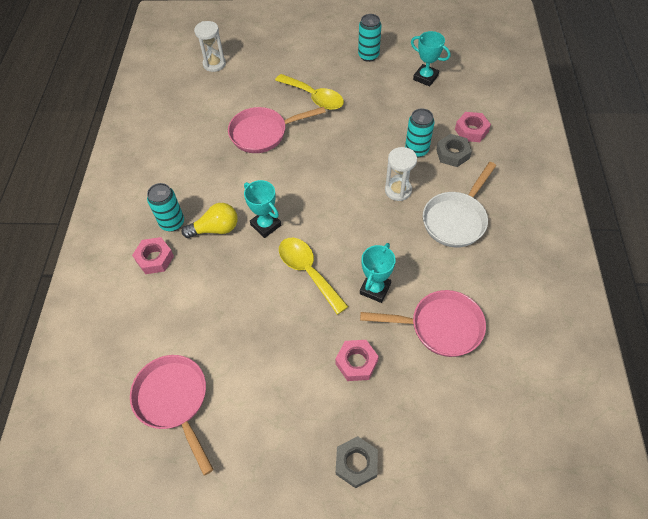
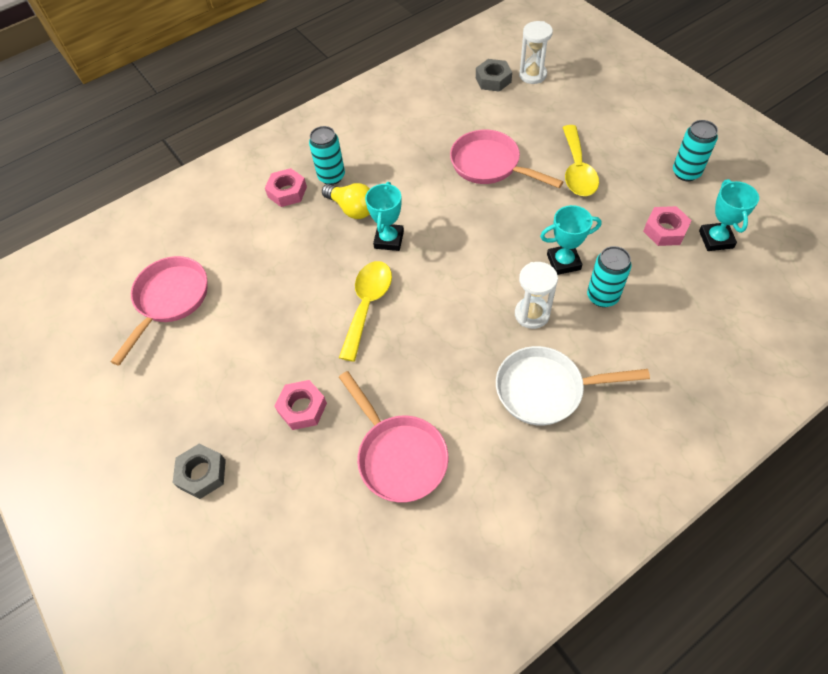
camera: 55 degrees right, 0 degrees up
turquoise trophy [360,243,396,303] -> turquoise trophy moved to [540,205,602,275]
grey nut [436,134,472,167] -> grey nut moved to [476,59,512,92]
pink nut [455,112,491,142] -> pink nut moved to [643,206,692,246]

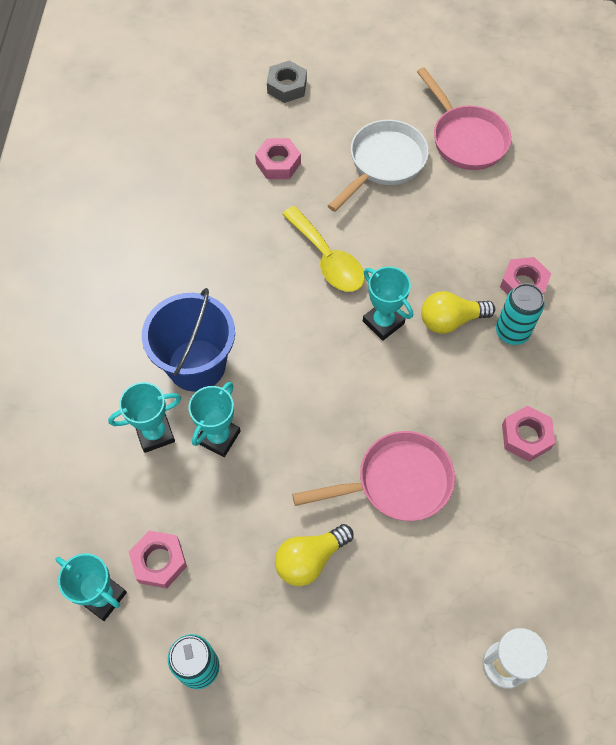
camera: 125 degrees right, 5 degrees up
pink pan [339,371,448,502] -> none
grey nut [476,59,512,92] -> none
white pan [496,346,650,426] -> white pan moved to [328,120,429,212]
white hourglass [515,262,558,329] -> blue bucket [142,288,235,392]
yellow spoon [562,125,599,196] -> yellow light bulb [275,524,353,586]
turquoise can [587,246,632,307] -> turquoise trophy [108,382,181,453]
none -> pink nut [502,406,555,462]

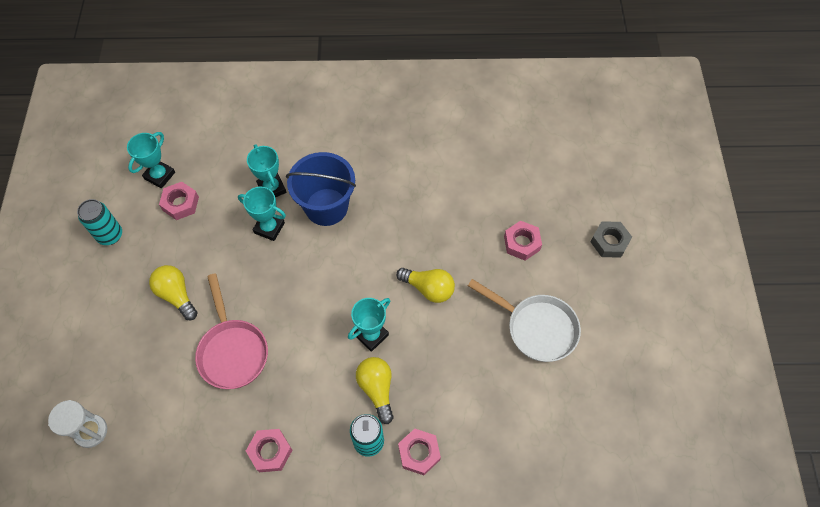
camera: 85 degrees right, 0 degrees up
yellow spoon [282,206,365,292] -> yellow light bulb [396,268,455,303]
pink pan [417,67,511,170] -> none

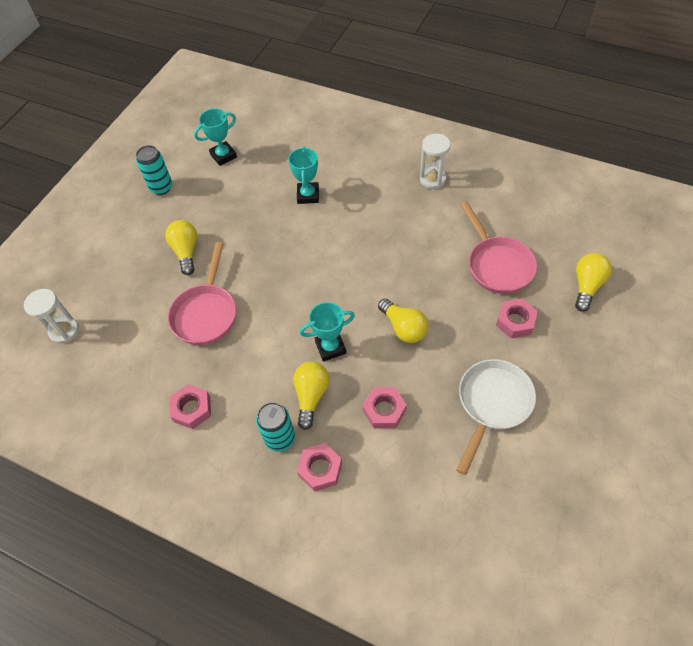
camera: 30 degrees right, 5 degrees down
pink nut [159,182,199,220] -> pink nut moved to [362,387,407,428]
turquoise trophy [238,186,286,241] -> none
blue bucket [286,152,356,226] -> none
white pan [468,279,581,362] -> white pan turned 120 degrees counterclockwise [456,359,536,475]
grey nut [591,221,632,258] -> none
none -> white hourglass [420,134,450,189]
none -> pink pan [460,201,537,294]
none -> yellow light bulb [575,253,612,312]

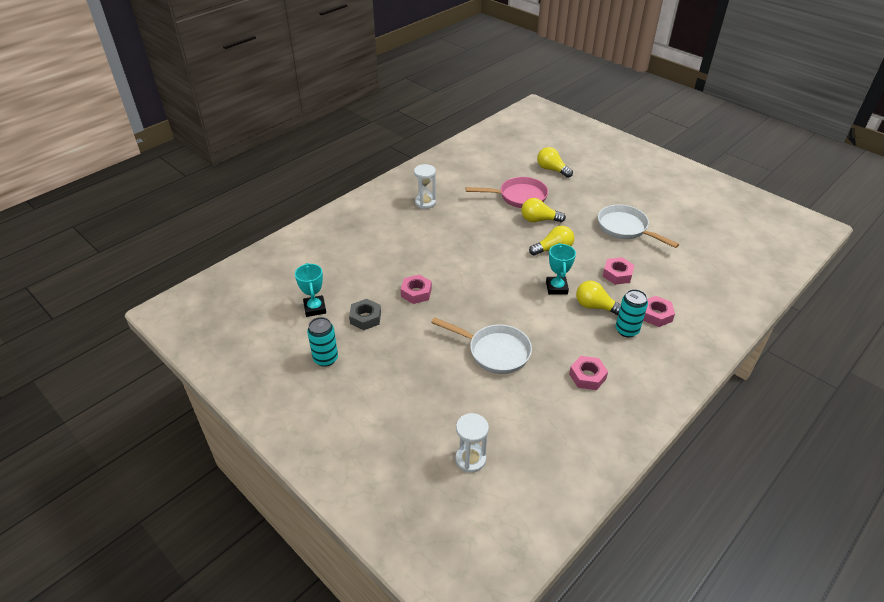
camera: 75 degrees left, 15 degrees down
yellow light bulb [165,220,198,275] -> yellow light bulb moved to [521,198,566,222]
pink pan [168,242,236,345] -> white pan [431,317,532,374]
turquoise trophy [288,146,319,204] -> none
pink nut [496,298,538,338] -> pink nut moved to [401,274,432,304]
none -> grey nut [349,299,381,330]

